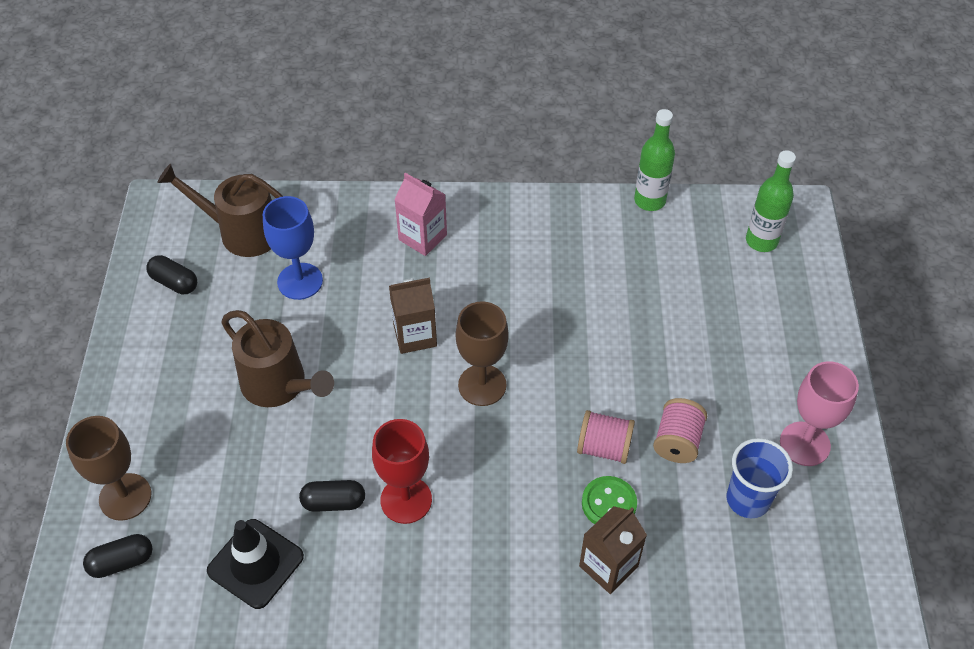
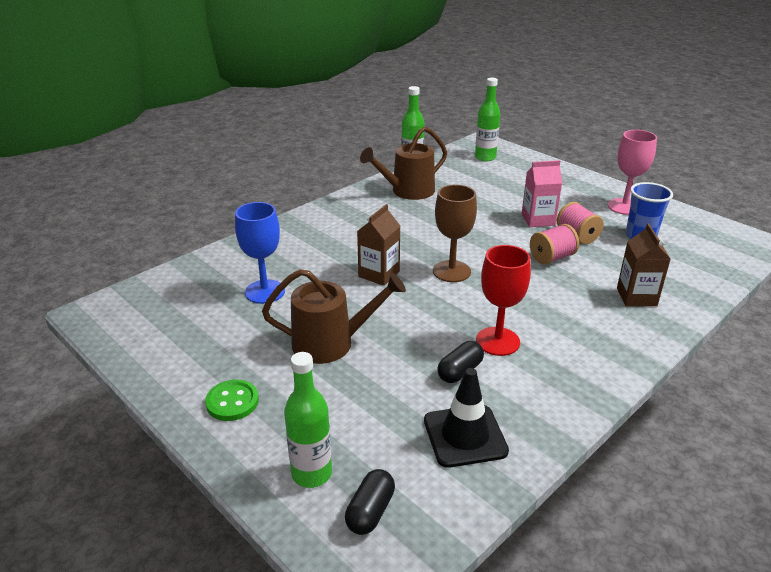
camera: 45 degrees left, 20 degrees down
brown goblet [66,416,151,521] -> green bottle [284,352,332,488]
black capsule [146,255,197,294] -> none
brown watering can [157,164,283,257] -> brown watering can moved to [360,126,447,200]
pink carton [394,173,447,256] -> pink carton moved to [522,160,562,227]
green button [582,476,637,524] -> green button moved to [205,380,259,421]

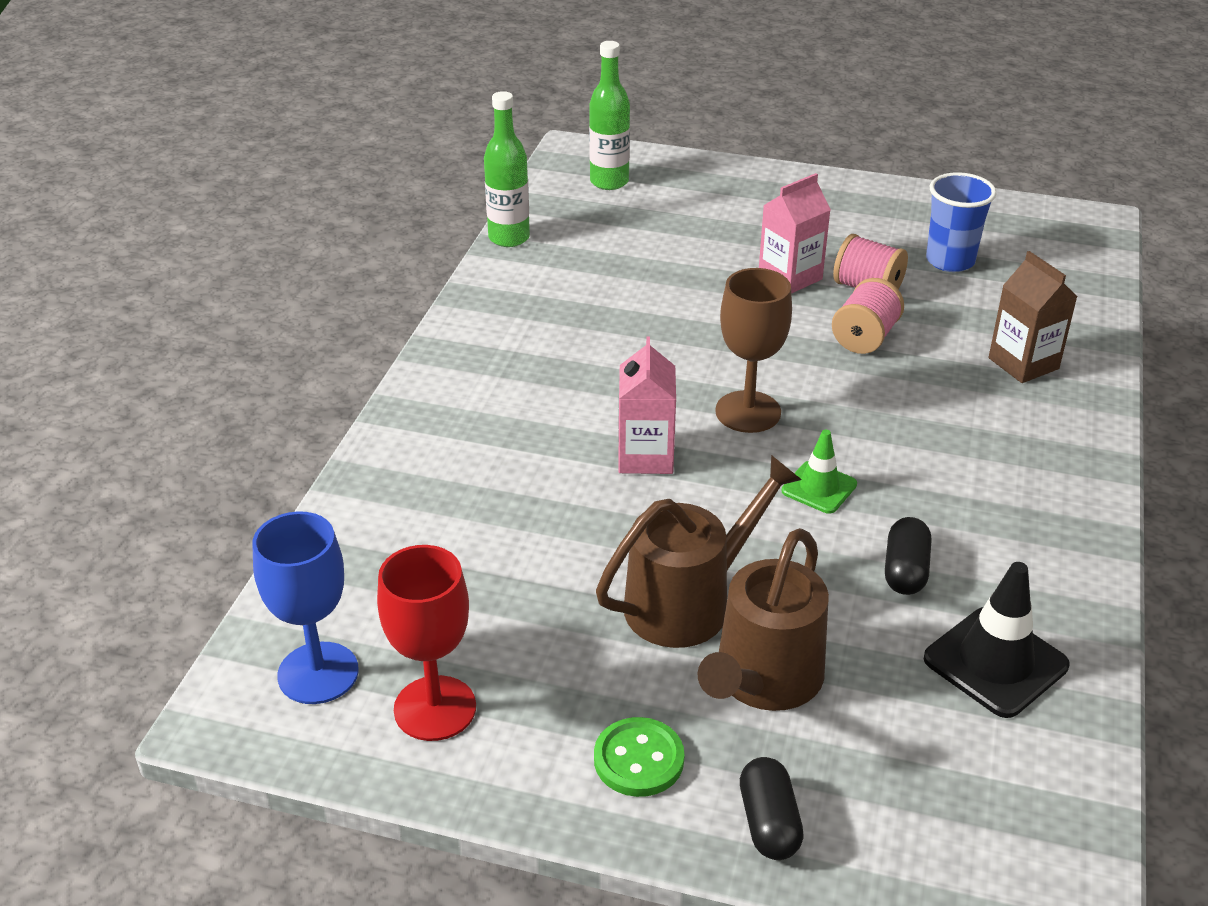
camera: 30 degrees left, 5 degrees up
blue goblet [235,202,285,304] -> blue goblet moved to [252,511,359,704]
green bottle [284,352,332,488] -> none
black capsule [345,469,395,535] -> black capsule moved to [740,757,804,860]
brown carton [357,204,400,286] -> pink carton [618,337,676,474]
brown watering can [360,126,447,200] -> brown watering can moved to [697,528,829,711]
red goblet [476,245,531,356] -> red goblet moved to [377,545,476,741]
pink goblet [608,130,657,215] -> none
none -> green traffic cone [782,430,857,514]

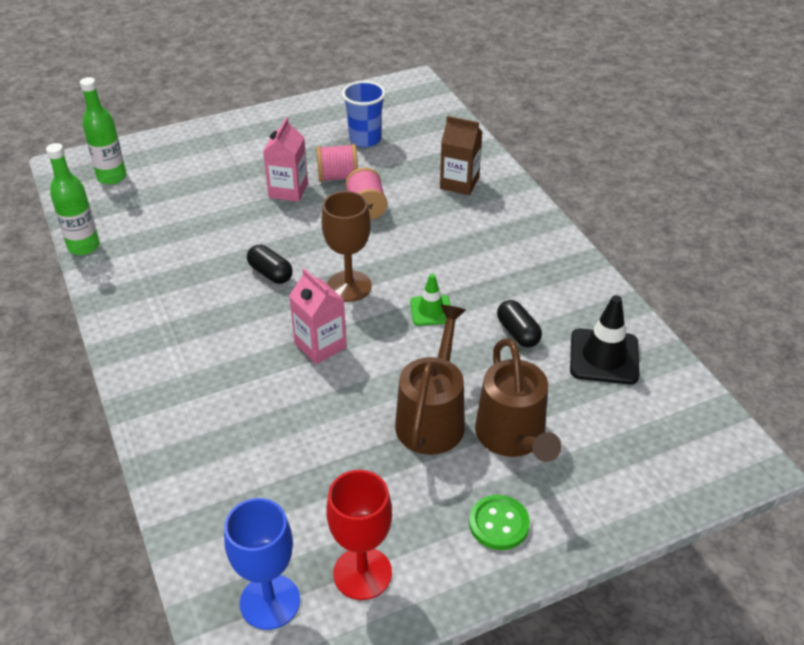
camera: 40 degrees left, 5 degrees up
black capsule [740,757,804,860] -> black capsule moved to [247,245,293,284]

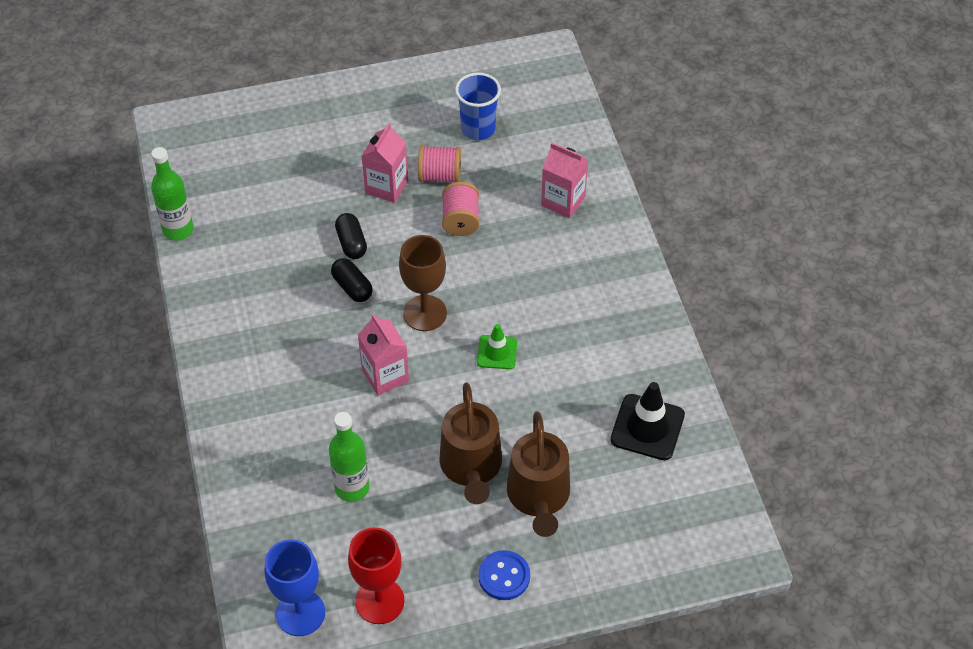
camera: 10 degrees right, 10 degrees up
green bottle [80,77,127,185] -> green bottle moved to [329,412,370,502]
brown watering can [395,305,466,455] -> brown watering can turned 150 degrees clockwise [439,383,502,504]
brown carton [440,116,482,195] -> pink carton [541,143,588,218]
green button [469,495,530,550] -> blue button [478,550,530,600]
black capsule [497,300,542,347] -> black capsule moved to [335,213,367,259]

